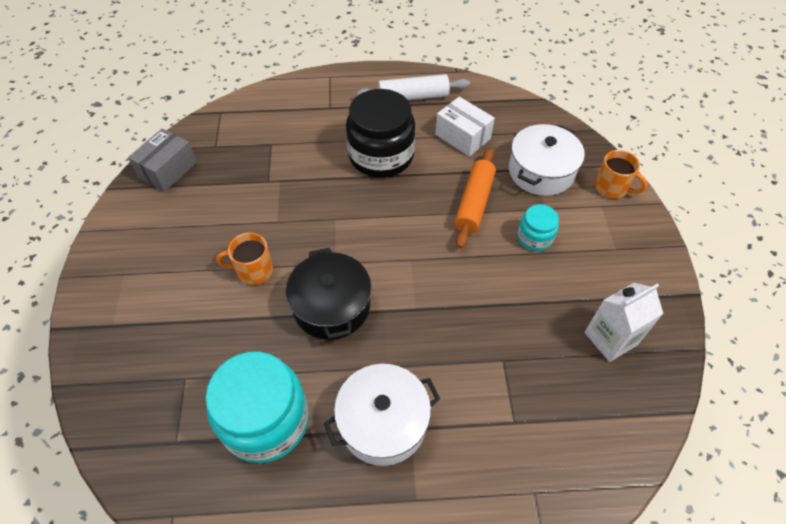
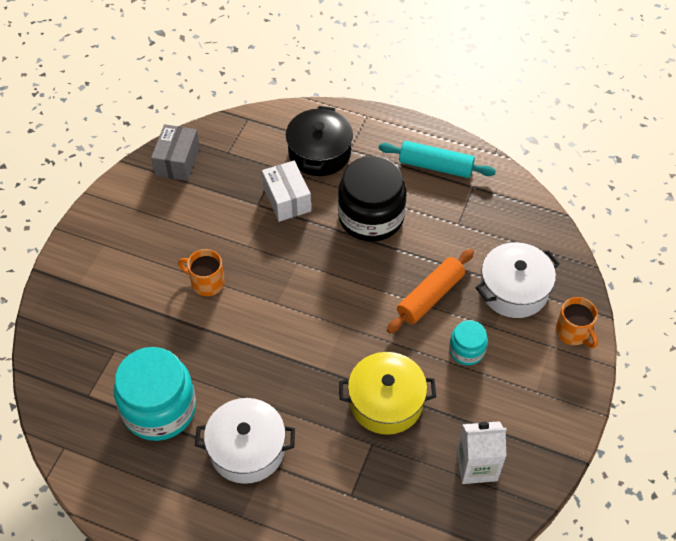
camera: 25 degrees right, 0 degrees up
grey box [128,128,197,192] -> grey box turned 45 degrees counterclockwise [151,124,200,181]
black pot [286,248,372,340] -> black pot moved to [286,106,353,176]
white rolling pin [357,74,470,100] -> turquoise rolling pin [379,141,496,178]
white box [435,96,495,157] -> white box moved to [262,161,311,222]
none -> yellow pot [339,352,436,435]

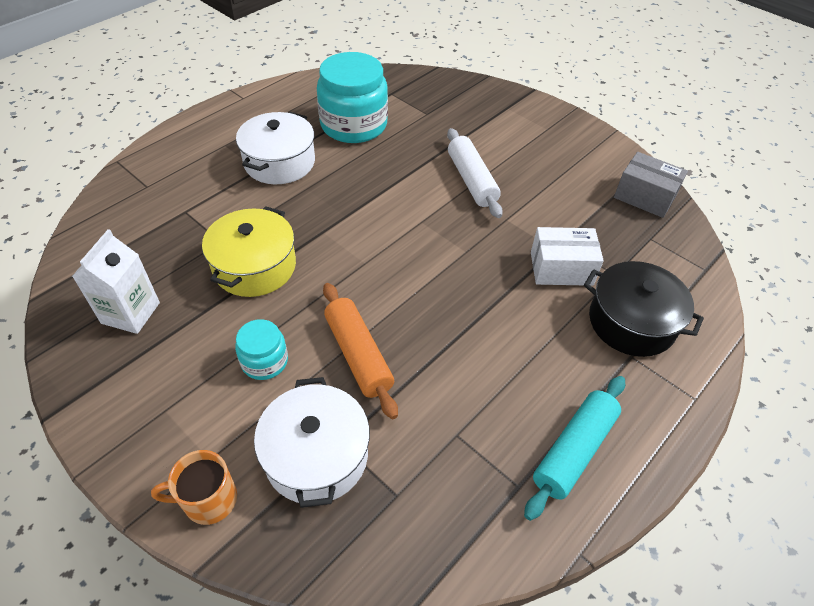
camera: 110 degrees right, 5 degrees down
orange mug [178,249,225,296] -> white rolling pin [447,128,503,218]
black jar [338,156,406,242] -> none

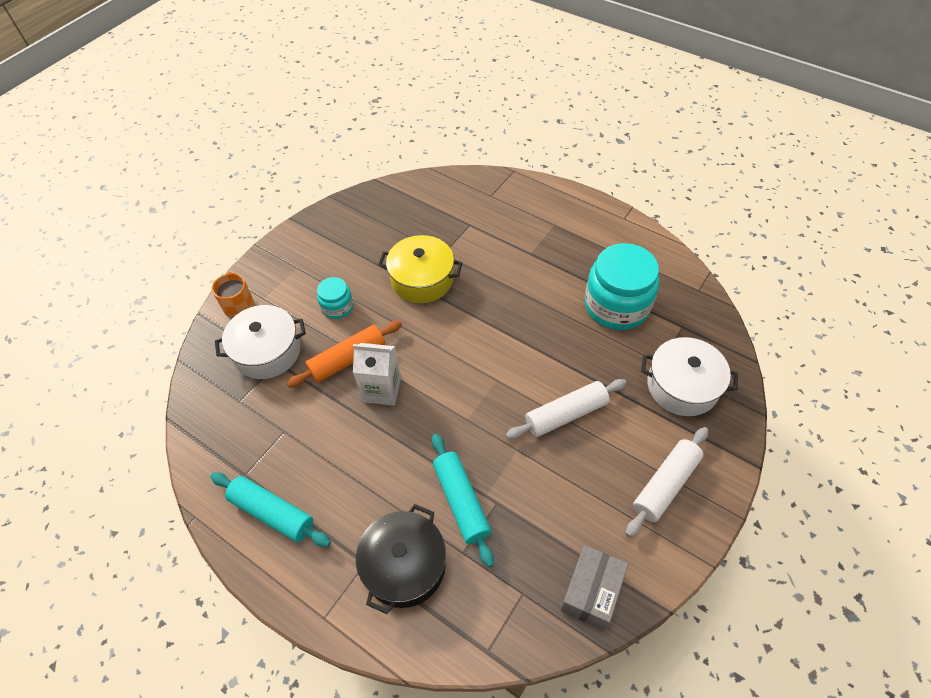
camera: 85 degrees right, 5 degrees up
white carton [72,229,160,334] -> white carton moved to [353,343,401,406]
white pot [236,112,315,184] -> white pot moved to [641,337,738,416]
white box [531,227,604,286] -> turquoise rolling pin [432,434,494,567]
none -> white rolling pin [626,427,708,538]

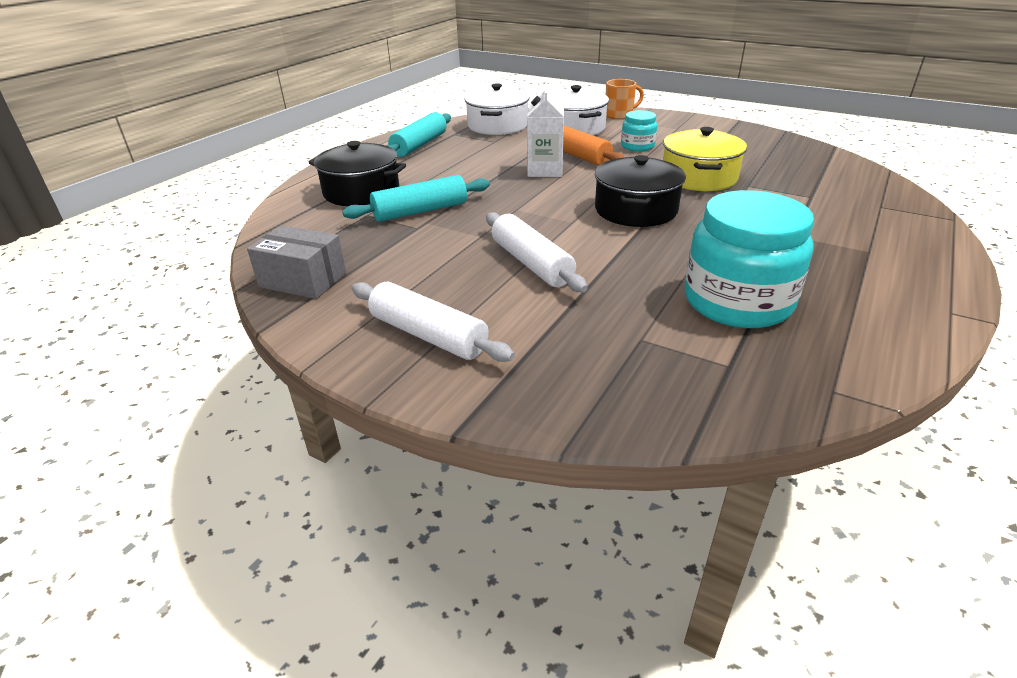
camera: 85 degrees right, 20 degrees down
white pot [641,337,738,416] -> white pot moved to [464,83,530,135]
none -> black pot [595,155,686,227]

